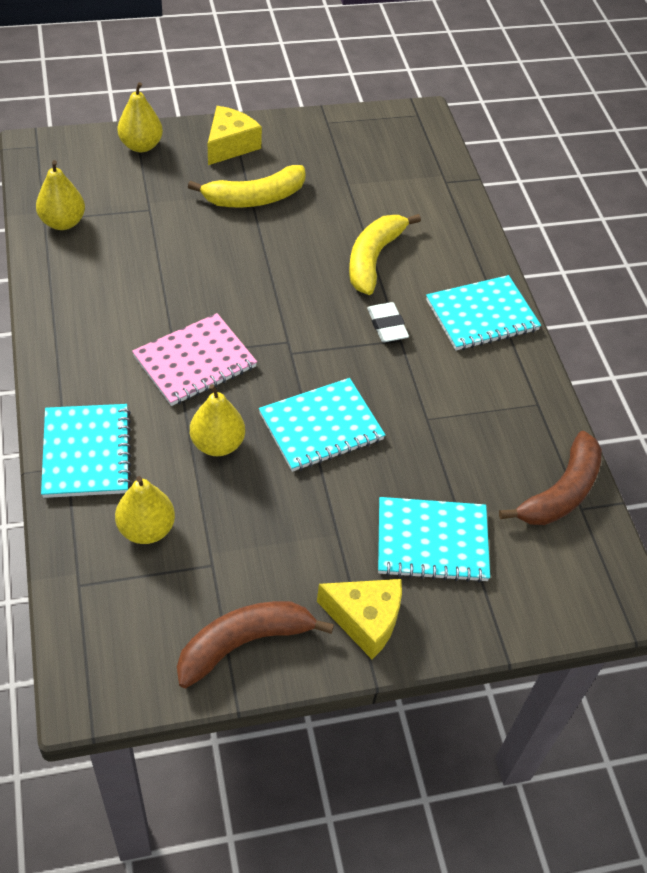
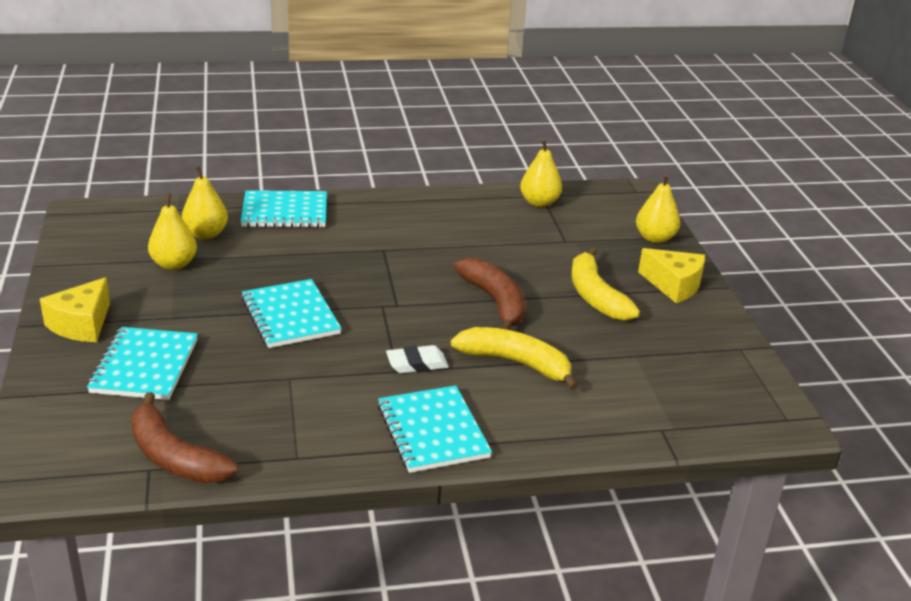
camera: 95 degrees right, 20 degrees down
pink notebook [132,313,257,406] -> none
brown banana [177,601,334,688] -> brown banana moved to [454,258,525,330]
yellow pear [190,384,245,456] -> yellow pear moved to [148,193,197,270]

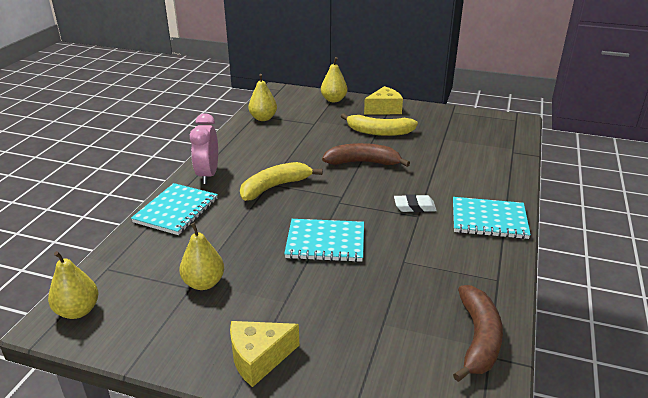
camera: 60 degrees left, 0 degrees up
yellow cheese [40,277,110,342] -> yellow cheese turned 105 degrees clockwise [230,321,299,387]
turquoise notebook [87,327,198,400] -> none
brown banana [131,392,238,483] -> brown banana turned 60 degrees counterclockwise [453,285,503,382]
yellow pear [182,166,228,239] -> yellow pear moved to [48,251,99,319]
white eraser [386,345,449,373] -> white eraser turned 75 degrees clockwise [394,194,437,212]
yellow banana [451,327,579,390] -> yellow banana moved to [240,162,323,201]
none -> pink clock [190,113,218,184]

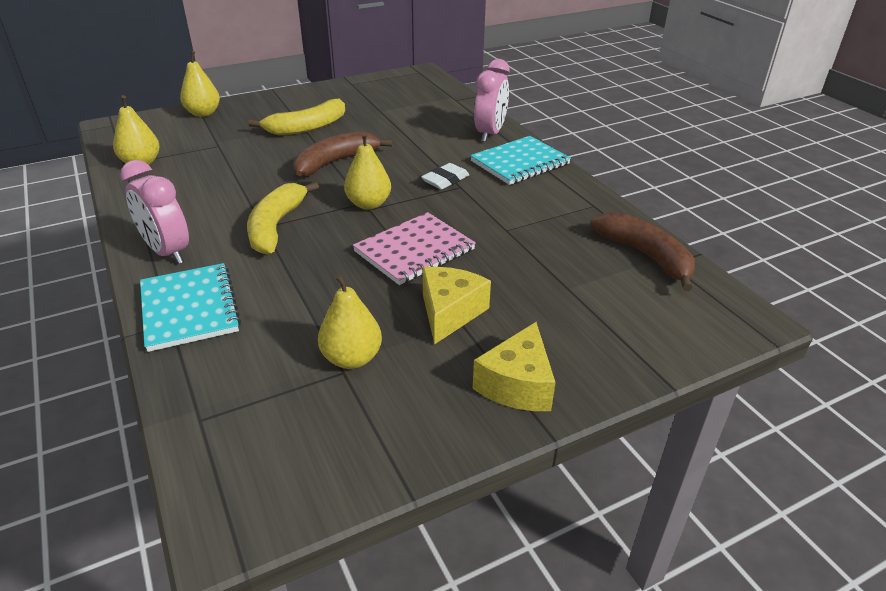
camera: 45 degrees left, 5 degrees up
yellow pear [48,251,99,319] -> yellow pear moved to [344,133,391,210]
turquoise notebook [284,219,364,262] -> pink notebook [353,212,476,285]
yellow cheese [364,86,403,114] -> yellow cheese moved to [422,267,491,345]
none -> pink clock [474,59,509,142]

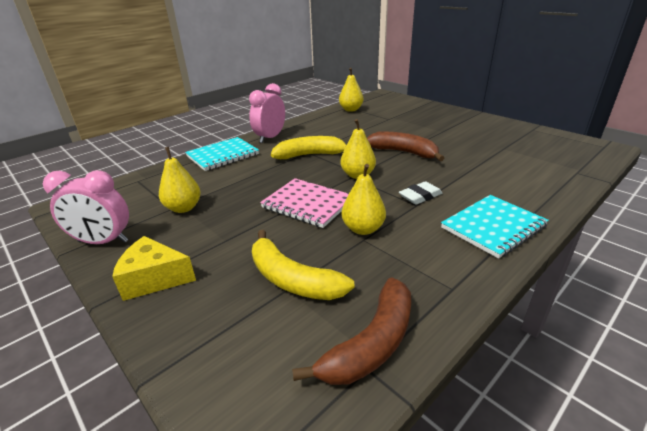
camera: 75 degrees right, 5 degrees down
yellow pear [180,51,220,117] -> yellow pear moved to [342,164,386,235]
yellow banana [248,98,345,135] -> yellow banana moved to [252,230,355,300]
white eraser [421,163,469,189] -> white eraser turned 60 degrees counterclockwise [399,181,442,205]
yellow cheese [422,267,491,345] -> none
turquoise notebook [470,136,571,185] -> turquoise notebook turned 75 degrees counterclockwise [441,195,549,259]
pink clock [474,59,509,142] -> pink clock moved to [43,170,129,244]

